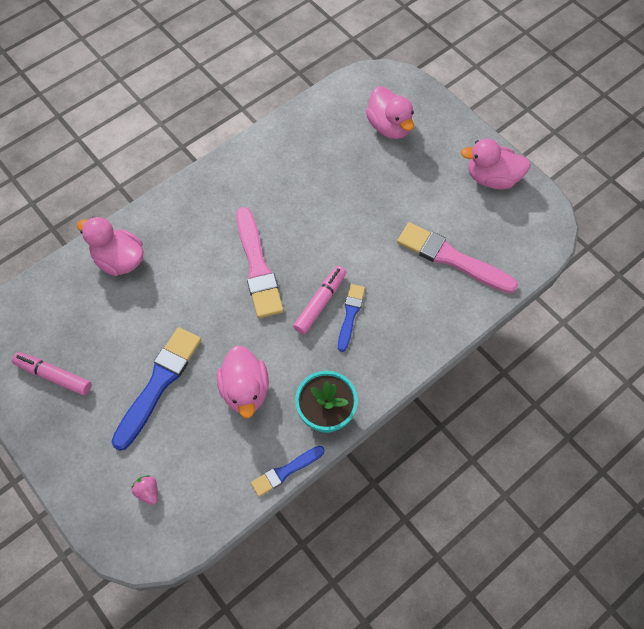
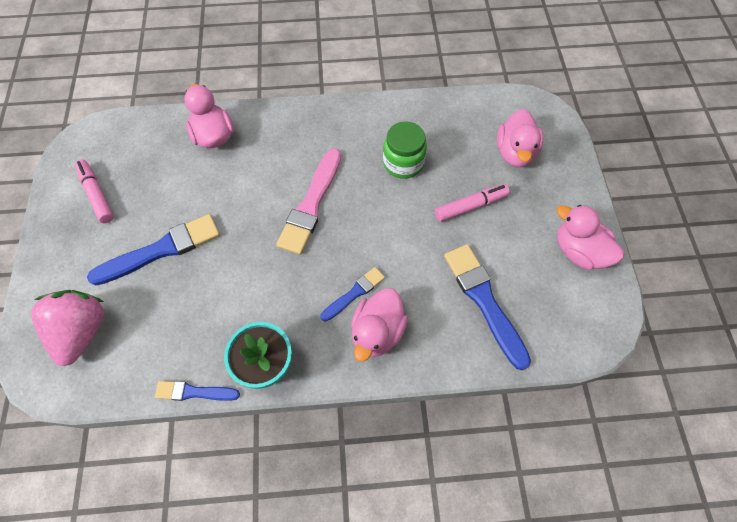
camera: 35 degrees right, 0 degrees up
pink strawberry [131,475,158,505] -> pink strawberry [31,290,104,366], size x2.45
pink duck [217,346,269,418] -> pink duck moved to [351,288,408,362]
pink marker [293,266,346,335] -> pink marker moved to [435,184,510,222]
pink brush [397,222,518,293] -> blue brush [444,244,531,370]
none -> green jar [383,121,427,179]

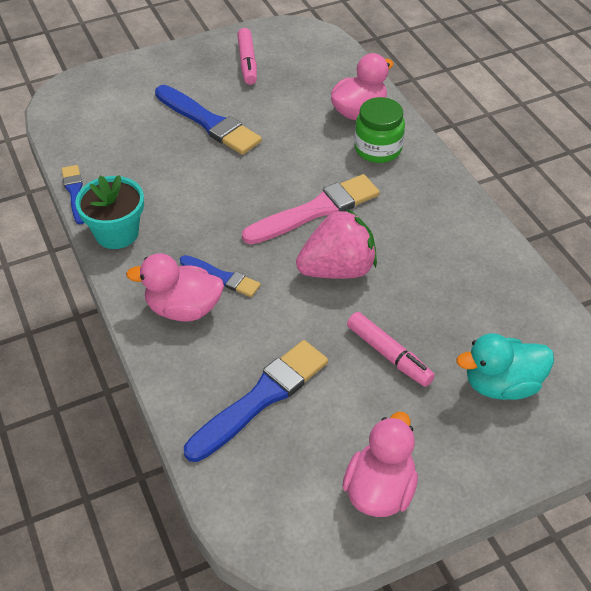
camera: 70 degrees right, 15 degrees down
pink strawberry [31,290,104,366] -> pink strawberry moved to [296,208,377,279]
pink marker [75,159,114,223] -> pink marker turned 135 degrees clockwise [237,28,257,85]
pink brush [276,148,341,255] -> pink brush turned 150 degrees clockwise [242,174,380,244]
green jar [383,121,427,179] -> green jar moved to [355,97,405,163]
pink duck [497,109,544,167] -> turquoise duck [456,333,554,400]

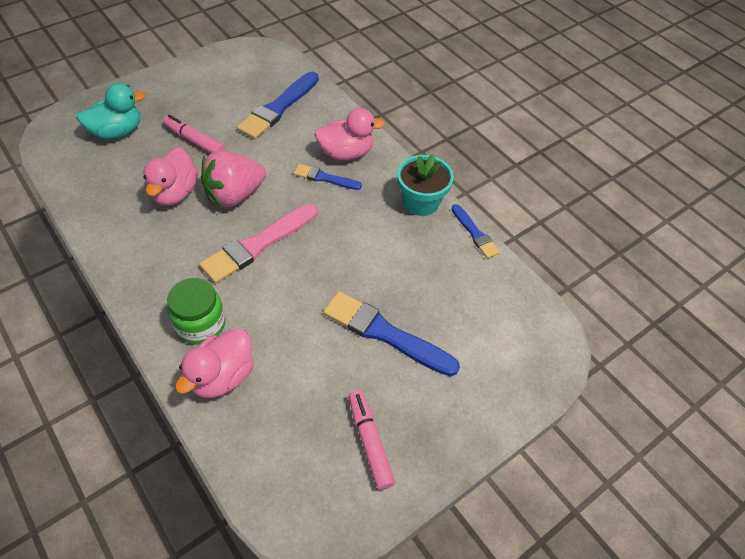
camera: 165 degrees right, 5 degrees up
pink duck [342,412,418,517] -> pink duck moved to [143,147,198,205]

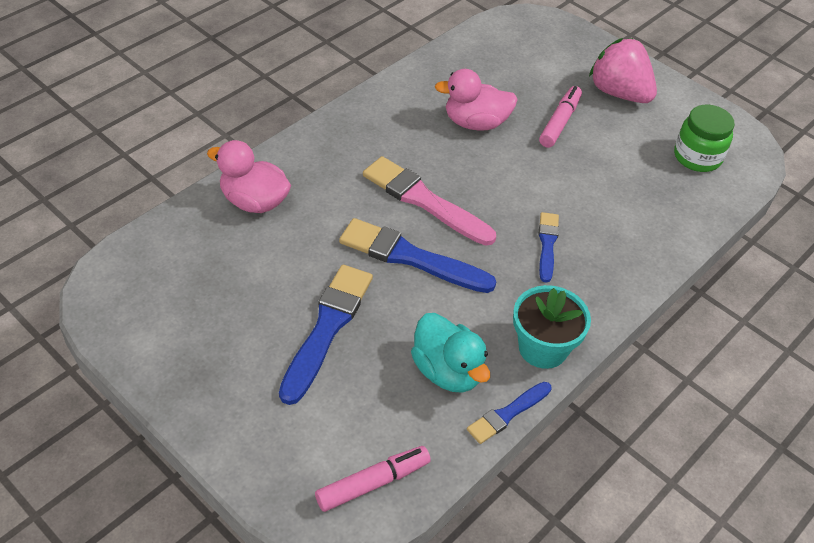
camera: 80 degrees right, 5 degrees down
turquoise duck [76,83,146,139] -> turquoise duck moved to [411,313,490,393]
green jar [167,278,226,345] -> green jar moved to [674,104,735,172]
pink strawberry [201,150,266,207] -> pink strawberry moved to [589,38,657,103]
blue brush [237,72,319,139] -> blue brush moved to [339,218,496,293]
pink duck [314,108,385,160] -> none
pink marker [348,390,395,490] -> pink marker moved to [315,446,431,512]

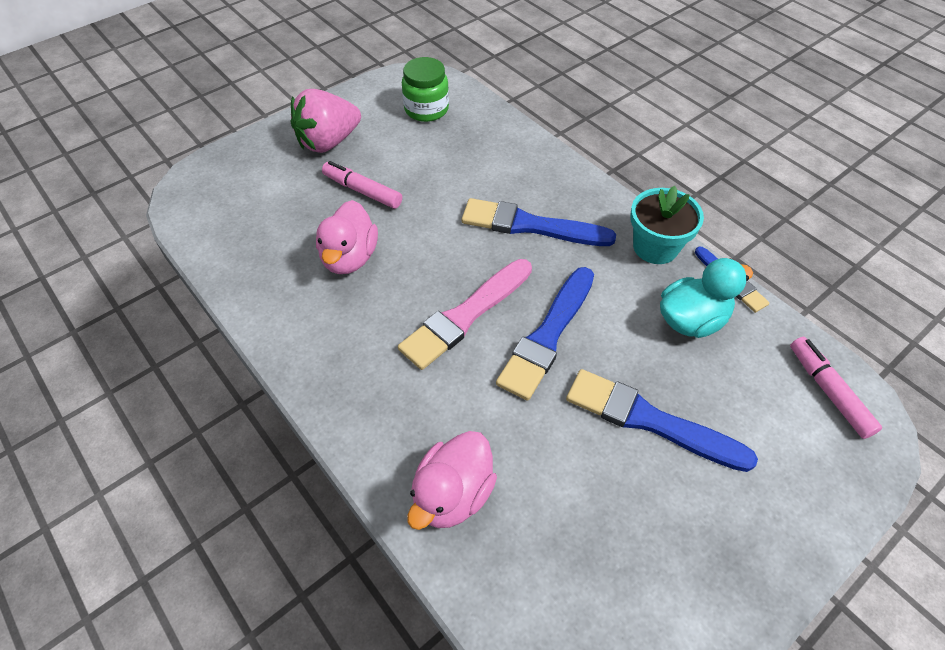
camera: 80 degrees left, 5 degrees up
blue brush [538,212,559,282] -> blue brush [462,198,616,246], size x1.78

